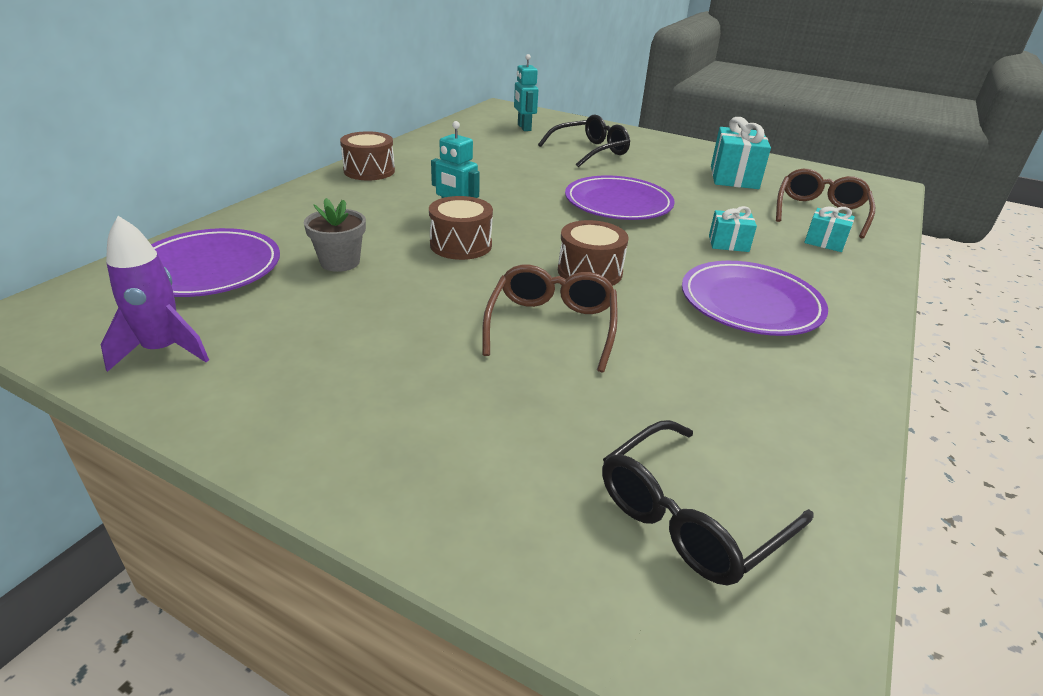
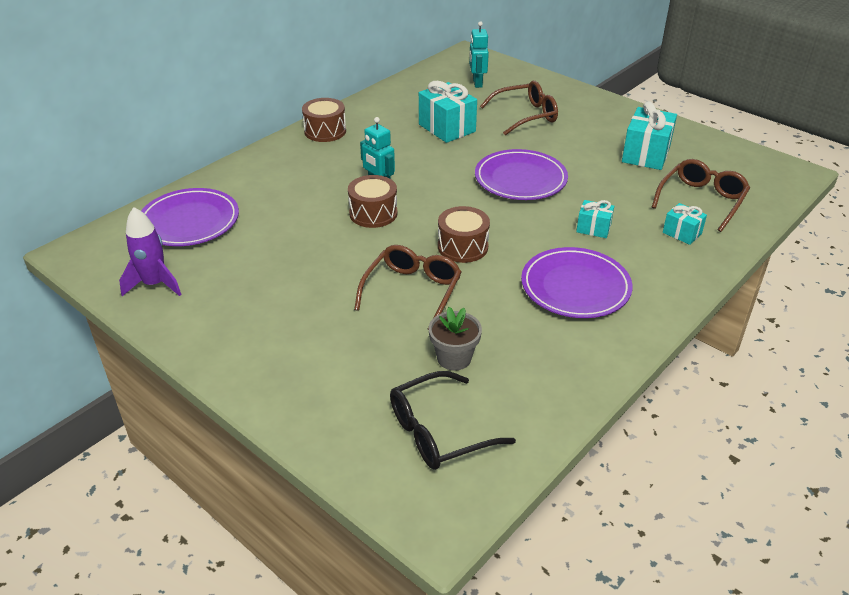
camera: 15 degrees right, 5 degrees up
grey flower pot [304,198,366,272] -> grey flower pot moved to [429,307,482,371]
black glasses [538,114,630,167] -> brown glasses [480,81,558,135]
none -> turquoise gift [419,81,477,143]

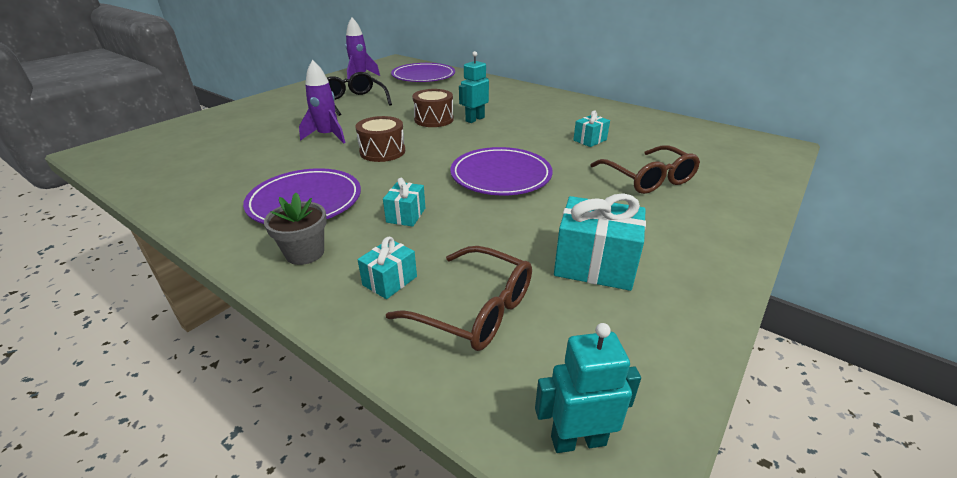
camera: 85 degrees right, 5 degrees down
brown drum [302,98,346,142] -> none
brown glasses [354,245,462,330] -> purple rocket [299,60,346,143]
black glasses [390,371,516,470] -> black glasses moved to [327,72,392,116]
turquoise gift [419,81,477,143] -> turquoise gift [573,111,610,147], size x0.56
grey flower pot [429,307,482,371] -> grey flower pot moved to [264,193,327,265]
turquoise robot [469,21,489,88] -> turquoise robot moved to [535,323,641,453]

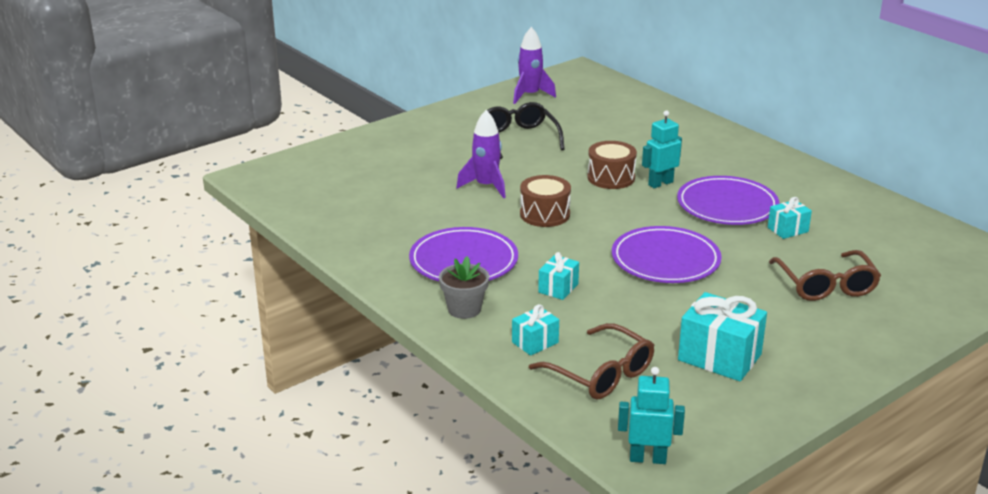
camera: 15 degrees right, 5 degrees down
purple plate [391,63,455,82] -> purple plate moved to [677,176,780,225]

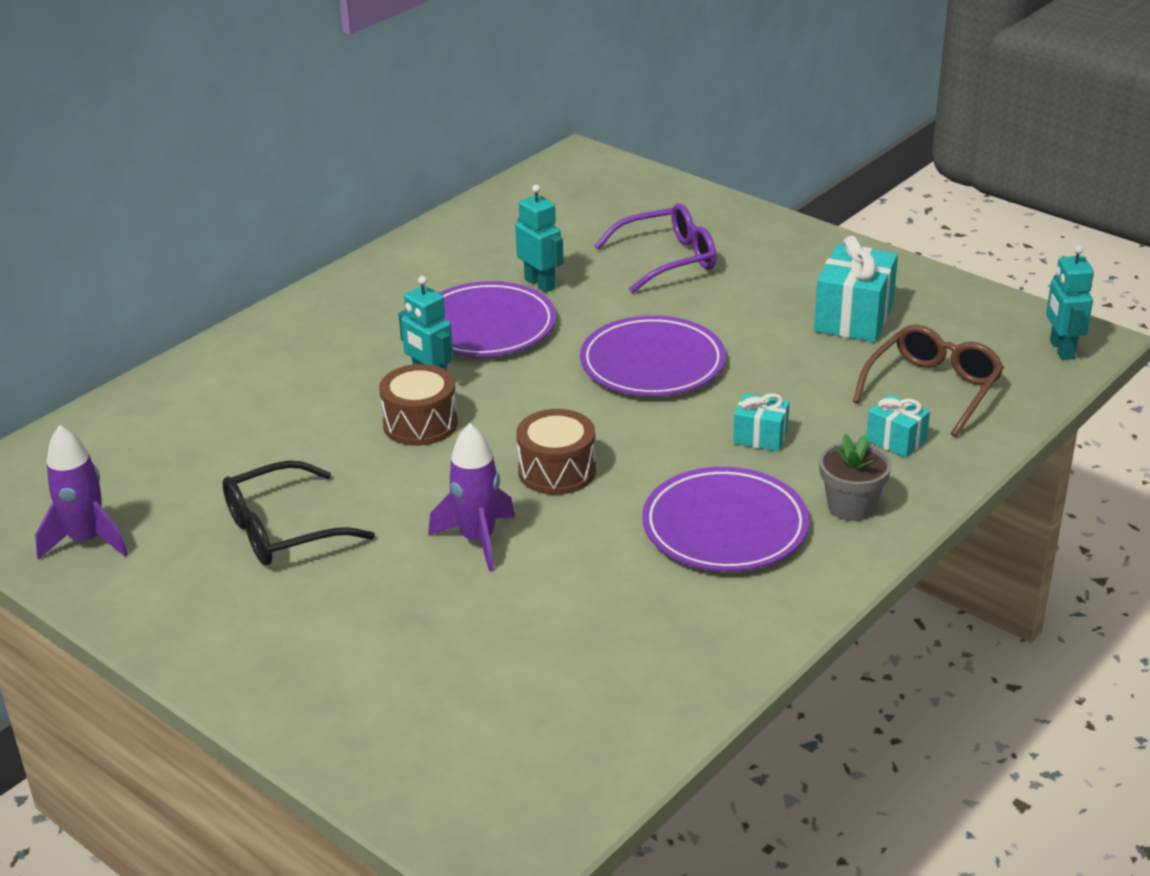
camera: 100 degrees left, 5 degrees up
turquoise gift [768,197,812,239] -> turquoise robot [515,185,564,292]
brown glasses [769,250,881,301] -> purple glasses [595,203,716,293]

